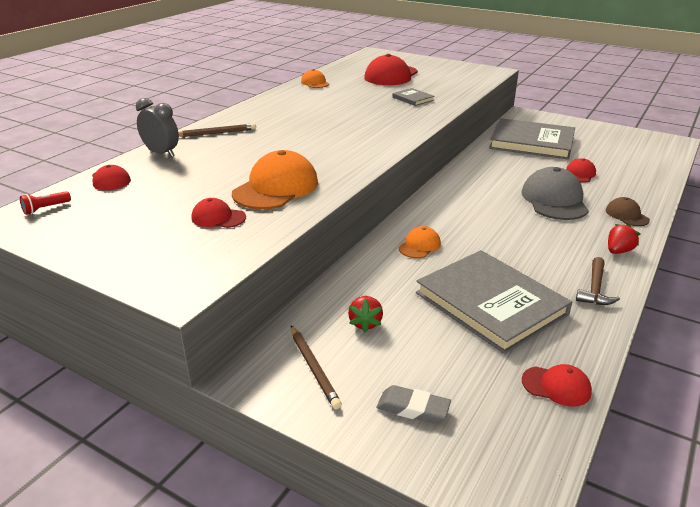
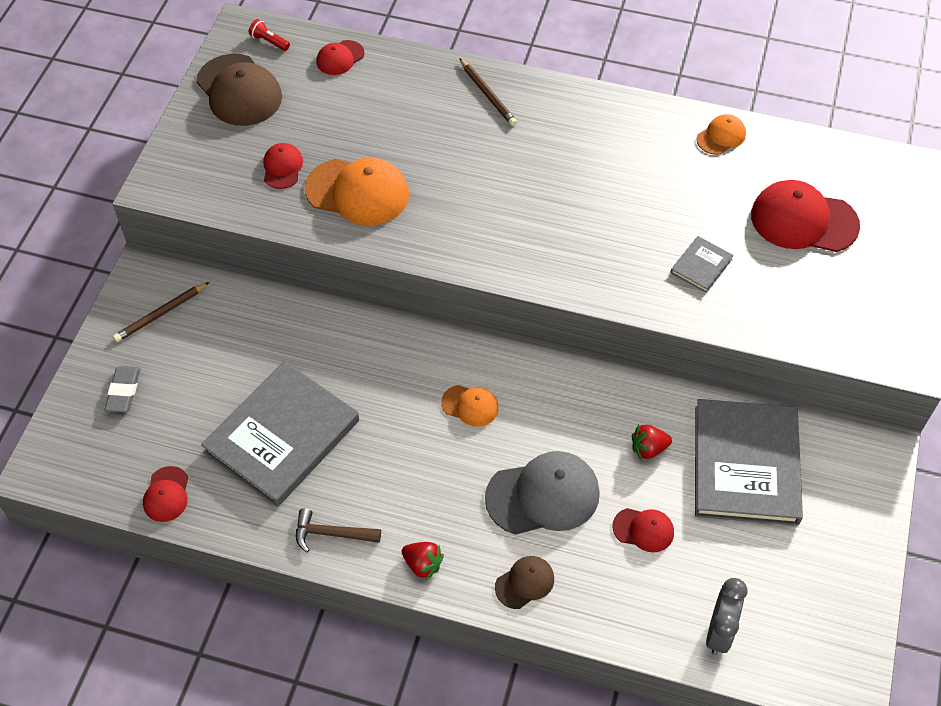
camera: 75 degrees right, 25 degrees up
grey clock [136,98,179,157] -> grey clock moved to [706,578,748,655]
red strawberry [348,296,383,332] -> red strawberry moved to [632,424,672,460]
orange cap [398,226,441,258] -> orange cap moved to [441,385,499,427]
none -> brown cap [196,54,282,126]

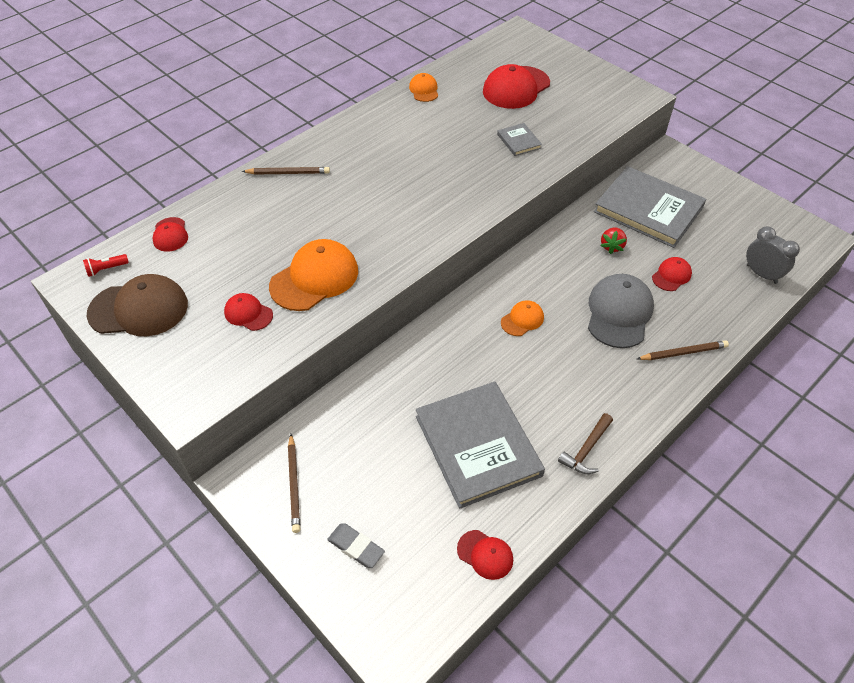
camera: 60 degrees left, 5 degrees down
red strawberry [402,542,444,580] -> none
brown cap [495,556,554,609] -> brown pencil [637,340,729,360]

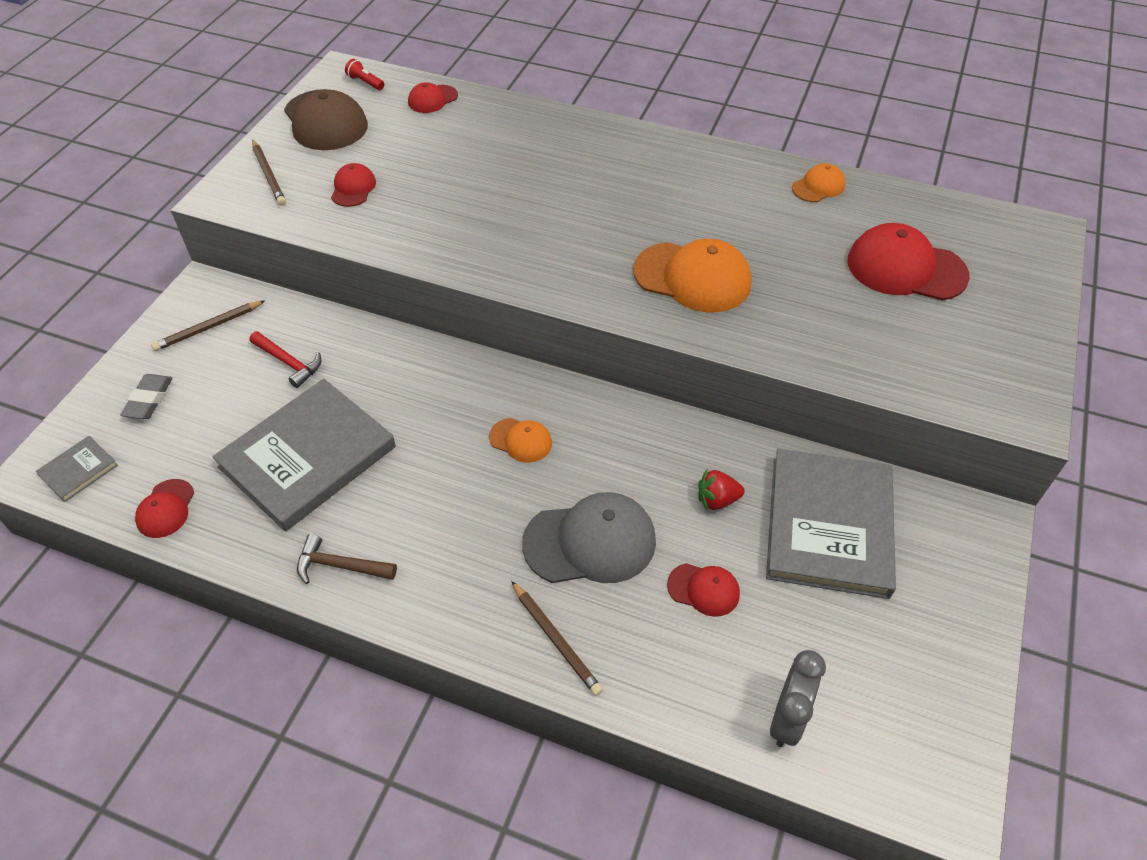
camera: 65 degrees right, 0 degrees up
brown pencil [242,167,330,175] -> brown pencil moved to [252,140,286,206]
orange cap [269,239,358,311] -> orange cap moved to [633,239,752,312]
grey book [497,123,542,156] -> grey book moved to [36,436,118,502]
none -> red hammer [249,331,321,388]

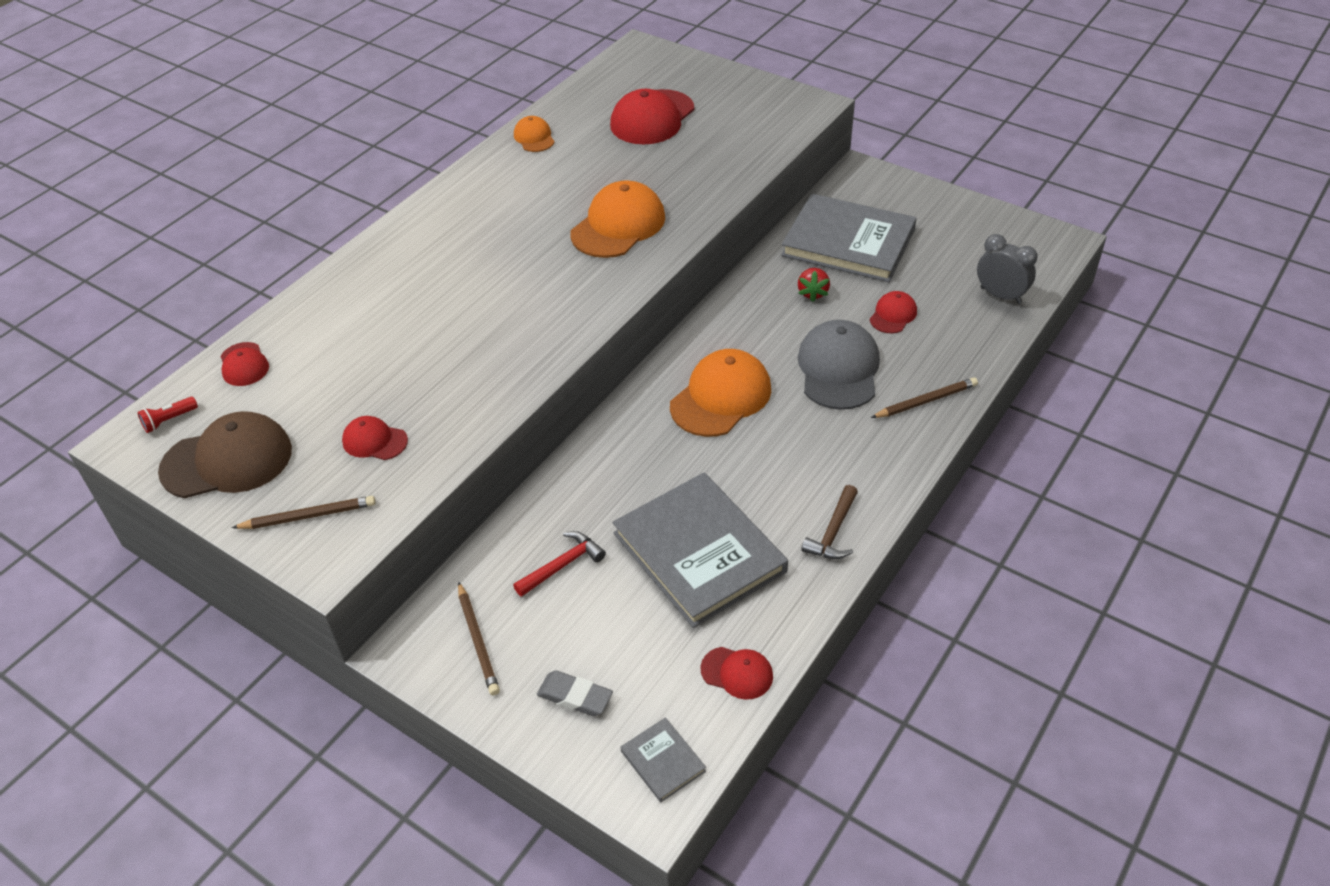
camera: 75 degrees left, 5 degrees down
orange cap [489,418,552,463] -> orange cap [670,349,771,437], size x1.90

